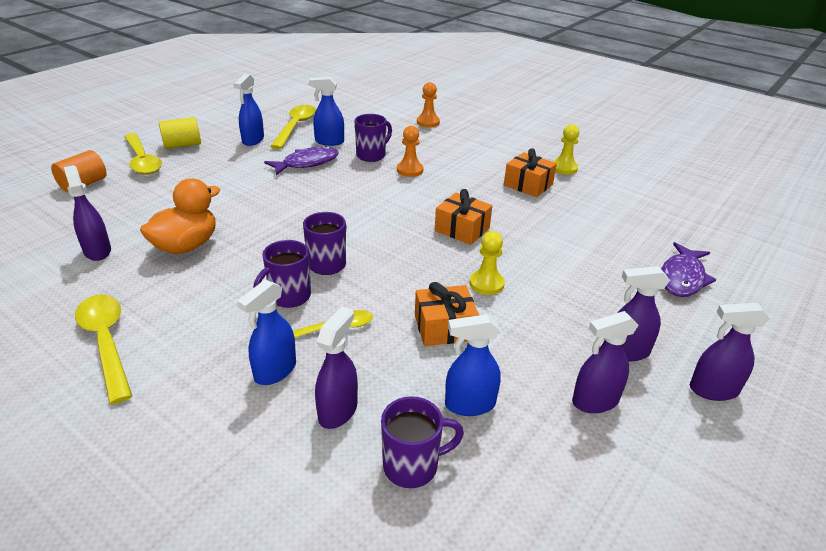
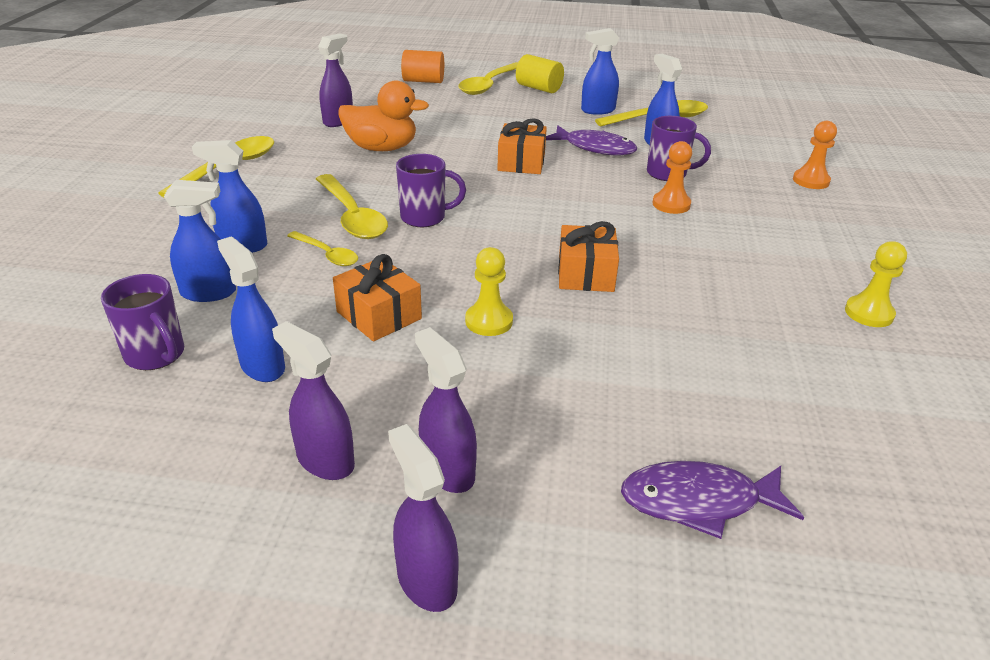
camera: 60 degrees right, 0 degrees up
purple mug [253,240,311,308] -> yellow spoon [316,174,388,239]
purple spray bottle [315,306,358,429] -> blue spray bottle [164,180,236,302]
orange gift [504,148,557,197] -> orange gift moved to [497,118,547,174]

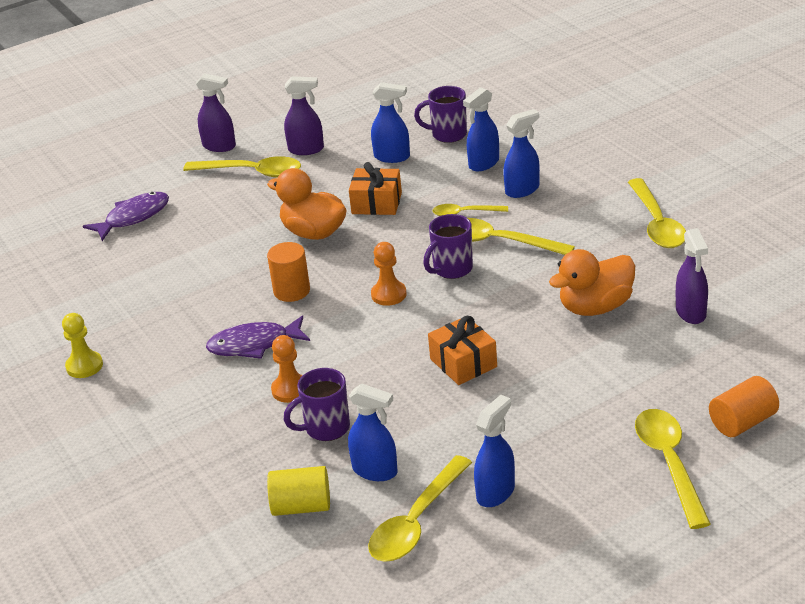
camera: 145 degrees right, 0 degrees up
purple spray bottle [415,327,477,493] -> yellow spoon [183,156,301,177]
yellow pawn [465,247,513,336] -> orange duck [267,168,347,240]
yellow cylinder [516,54,564,93] -> yellow cylinder moved to [267,466,330,516]
purple fish [546,126,637,155] -> purple fish moved to [206,316,310,359]
orange gift [558,221,619,292] -> orange cylinder [267,242,310,302]
orange pawn [793,121,837,189] -> orange pawn moved to [371,242,407,306]

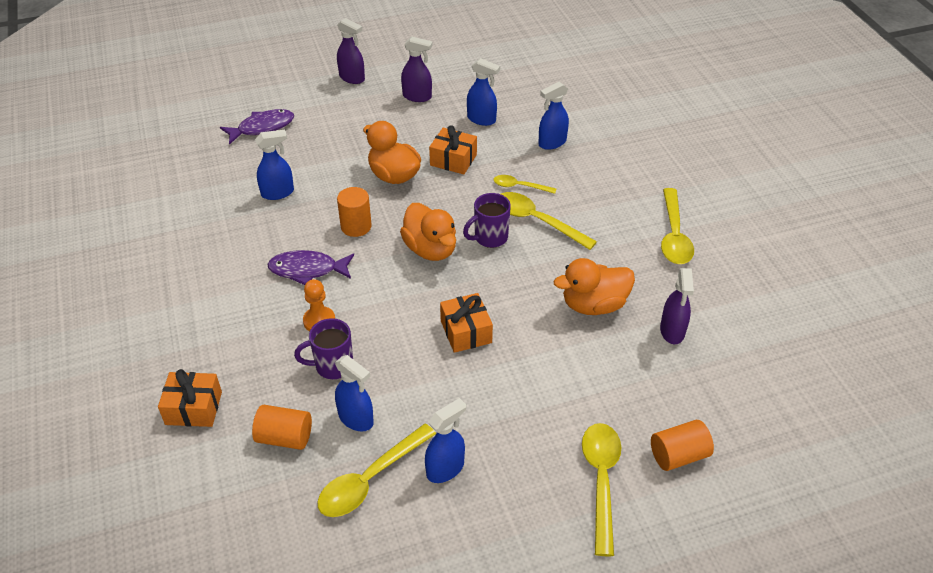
camera: 10 degrees right, 10 degrees up
yellow pawn [62,313,103,378] -> none
yellow spoon [183,156,301,177] -> none
yellow cylinder [267,466,330,516] -> orange cylinder [252,405,312,450]
orange pawn [371,242,407,306] -> orange duck [400,203,456,261]
purple mug [414,86,467,143] -> none
blue spray bottle [503,109,540,198] -> blue spray bottle moved to [255,130,294,200]
none -> orange gift [158,369,222,427]

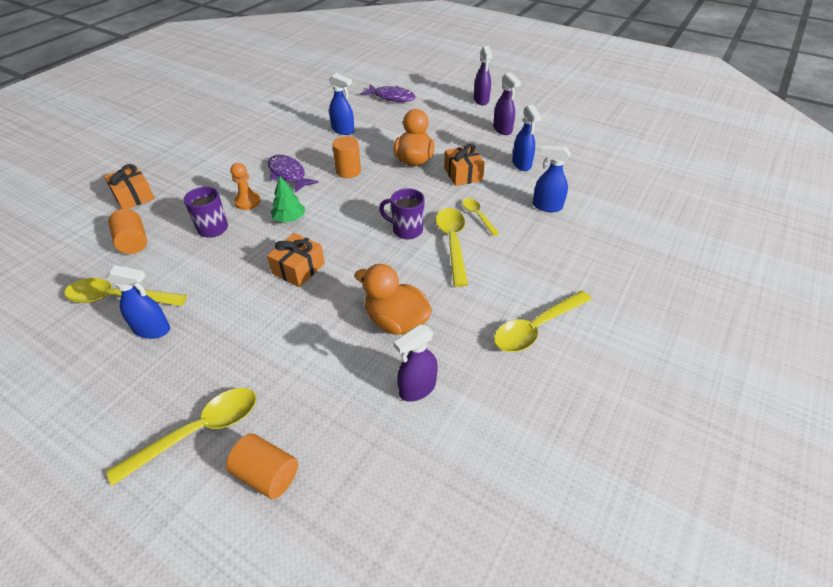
camera: 50 degrees right, 0 degrees up
blue spray bottle [335,355,374,431] -> none
orange duck [400,203,456,261] -> none
none -> green tree [270,176,305,223]

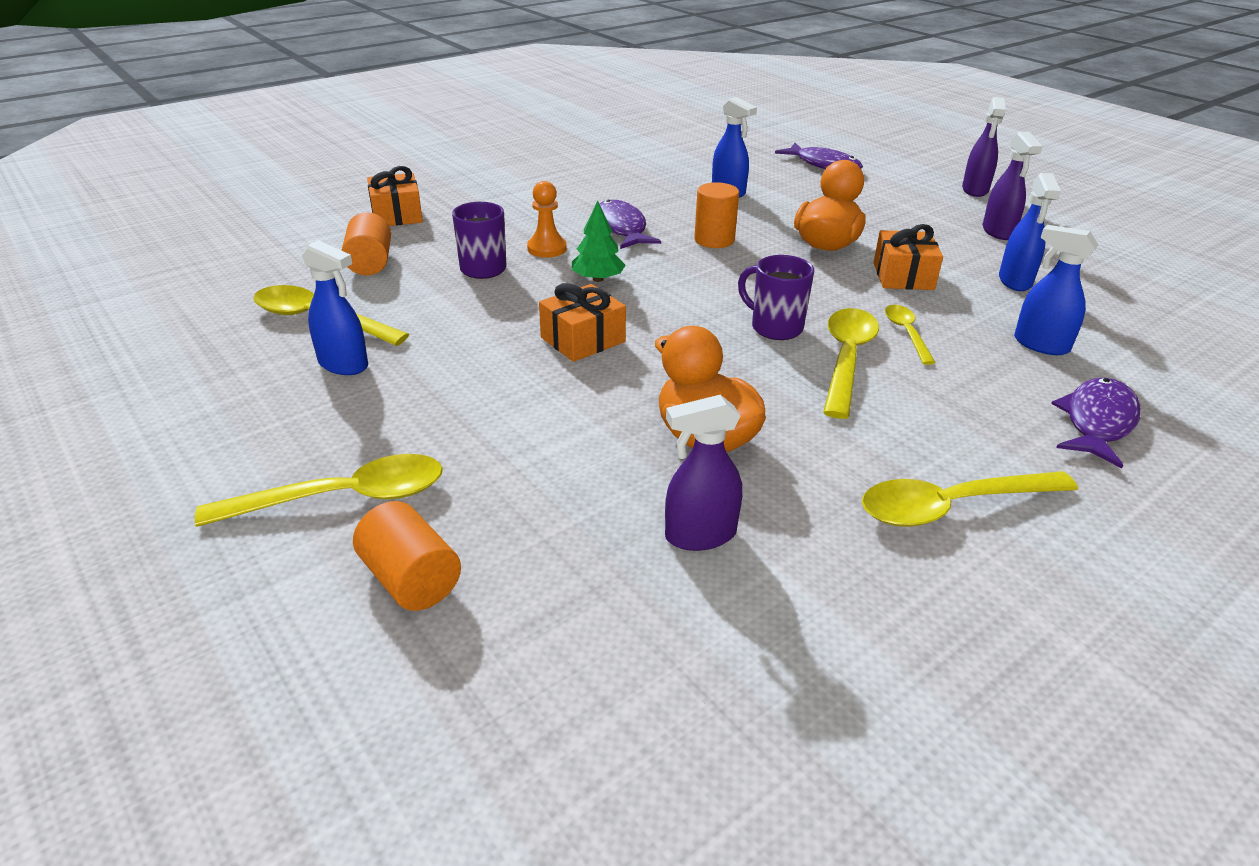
camera: 20 degrees right, 10 degrees down
none -> purple fish [1051,378,1141,468]

